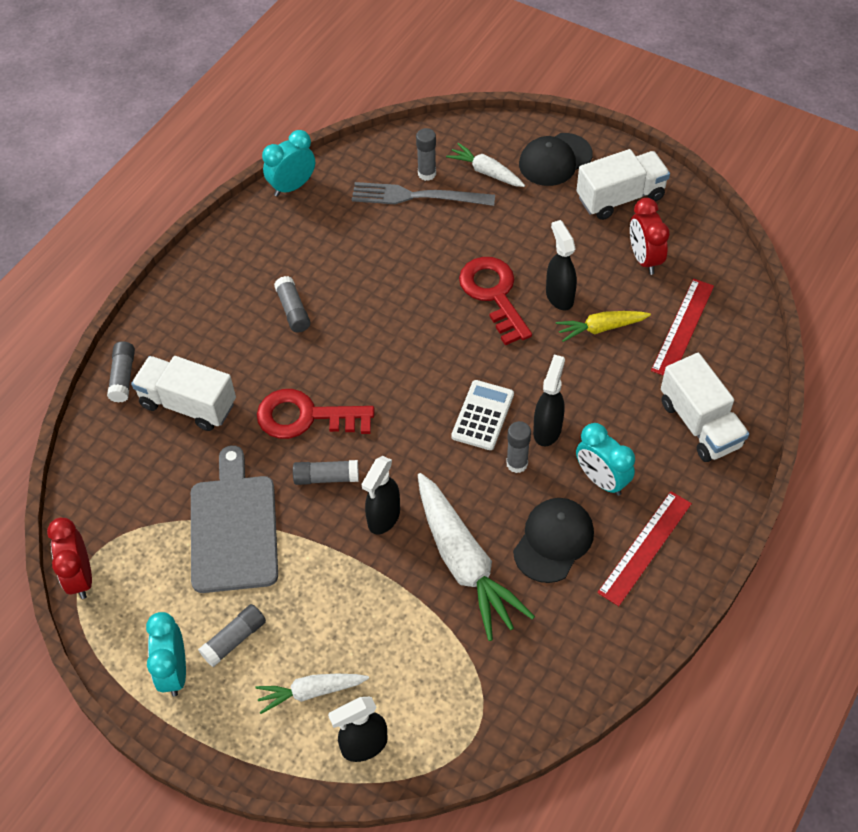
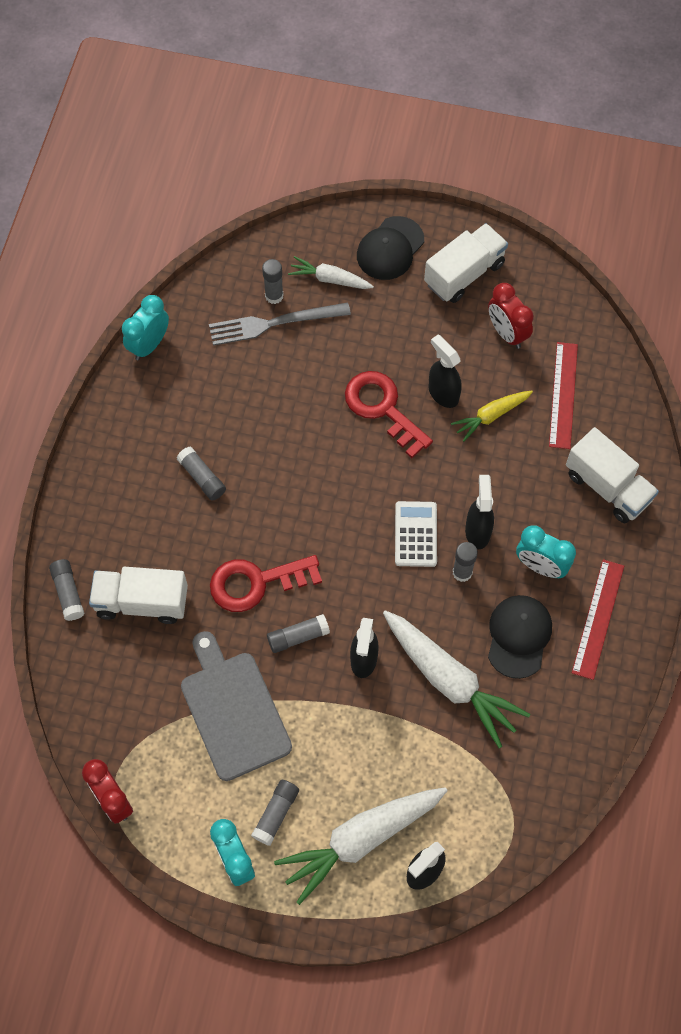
camera: 20 degrees left, 10 degrees up
white carrot [255,674,369,714] -> white carrot [274,787,448,905], size x1.83

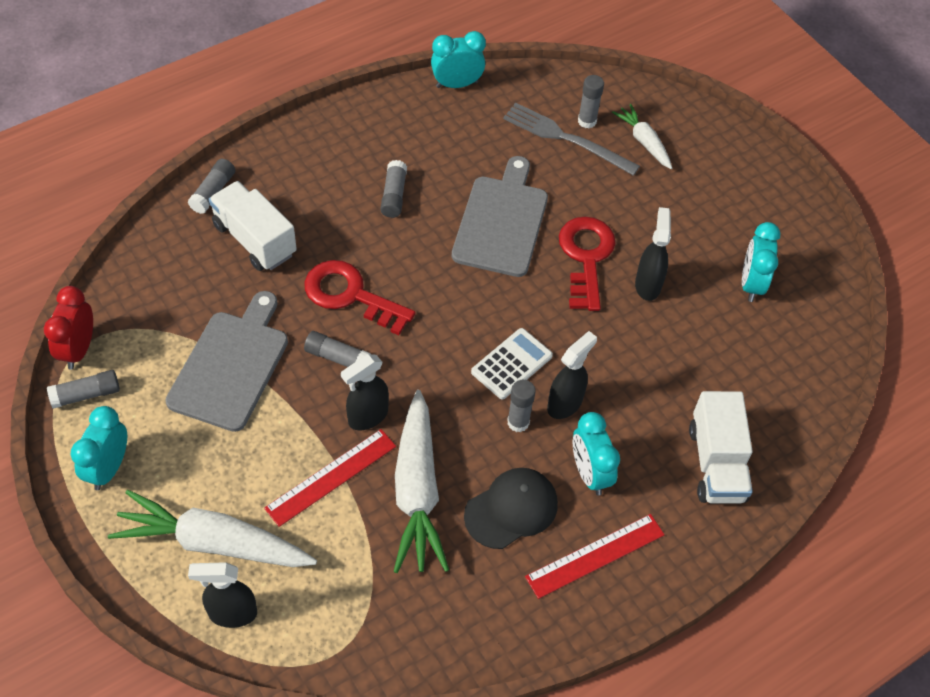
camera: 40 degrees right, 10 degrees down
grey glue stick [251,780,299,846] -> grey glue stick moved to [47,370,120,409]
black cap [357,216,424,280] -> none
white truck [424,223,508,303] -> none
yellow carrot [451,391,533,442] -> none
red clock [488,283,534,349] -> turquoise clock [742,222,780,302]
red ruler [549,342,578,449] -> red ruler moved to [264,429,396,527]
none -> grey cutting board [451,156,548,277]

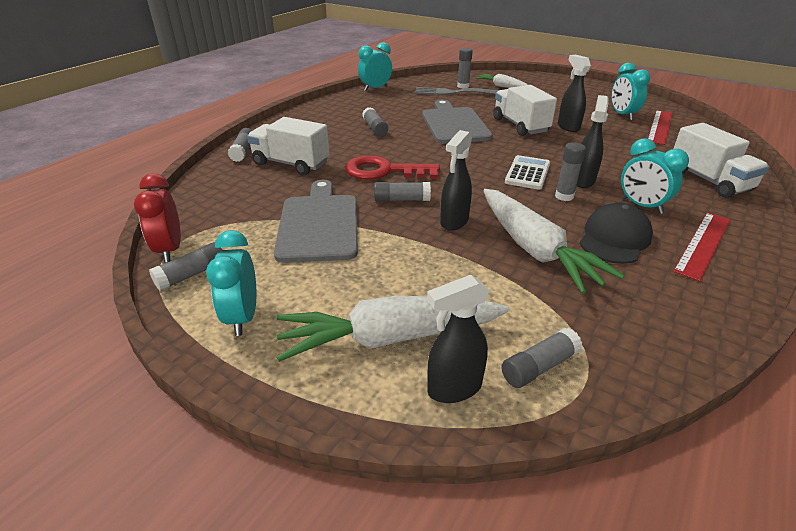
camera: 20 degrees left, 20 degrees down
red ruler [264,429,396,527] -> red ruler moved to [648,110,672,145]
red key [559,217,616,311] -> white truck [493,85,557,136]
none -> grey glue stick [501,328,583,388]

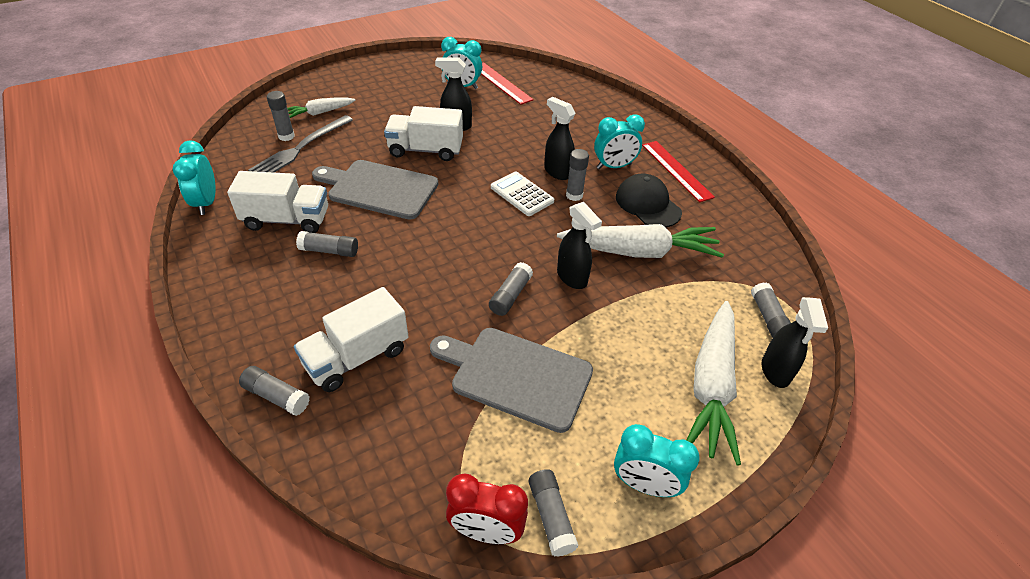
camera: 65 degrees left, 10 degrees up
red key [345,155,440,180] -> none
white truck [673,123,769,198] -> white truck moved to [227,171,328,233]

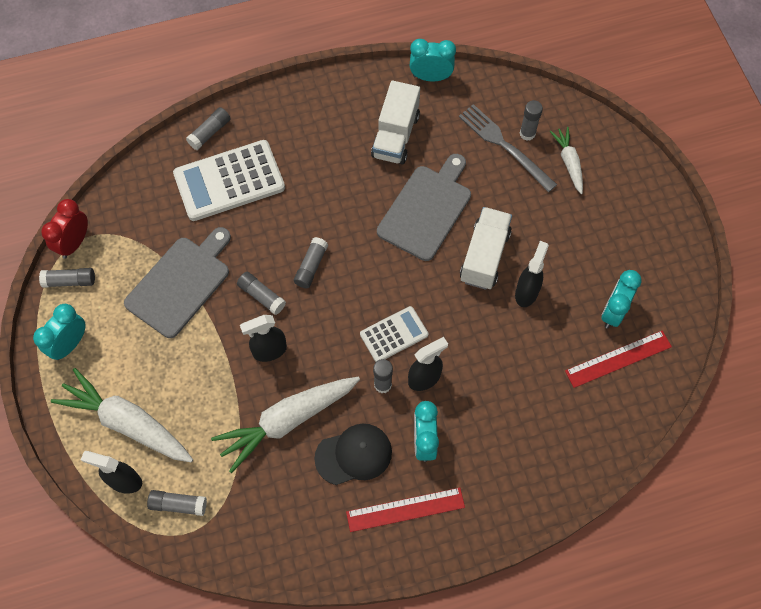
camera: 105 degrees right, 20 degrees up
white truck [294,287,409,392] -> white calculator [173,140,285,221]
grey glue stick [296,231,358,257] -> grey glue stick moved to [293,237,328,288]
white carrot [557,224,724,258] -> white carrot turned 45 degrees clockwise [211,377,360,473]

